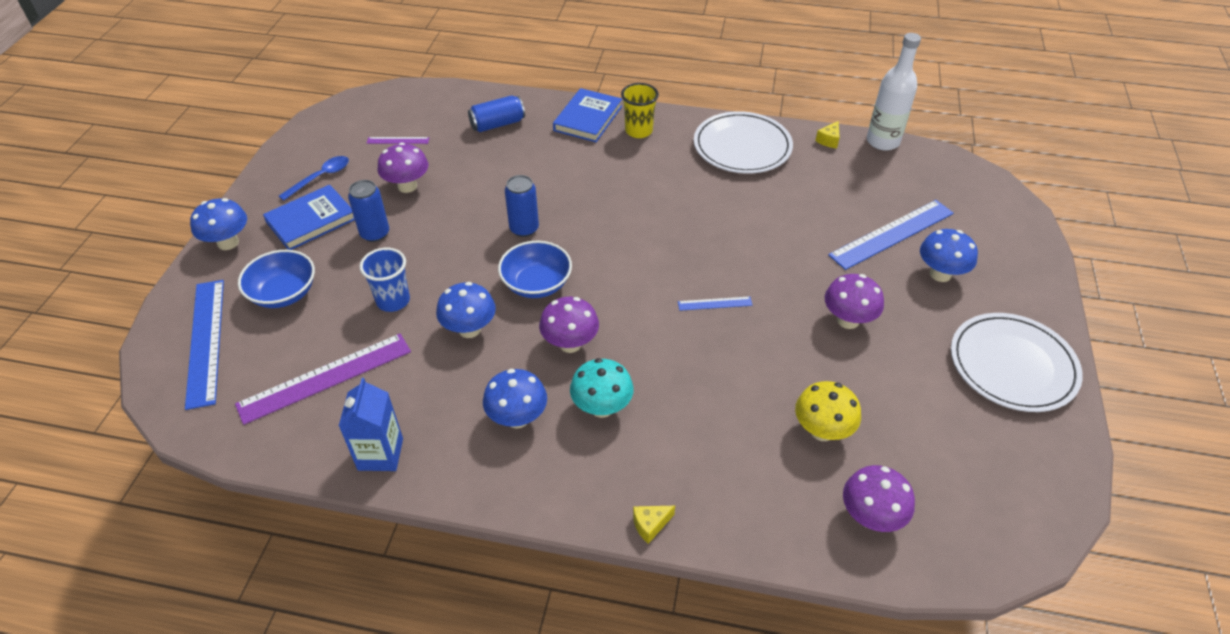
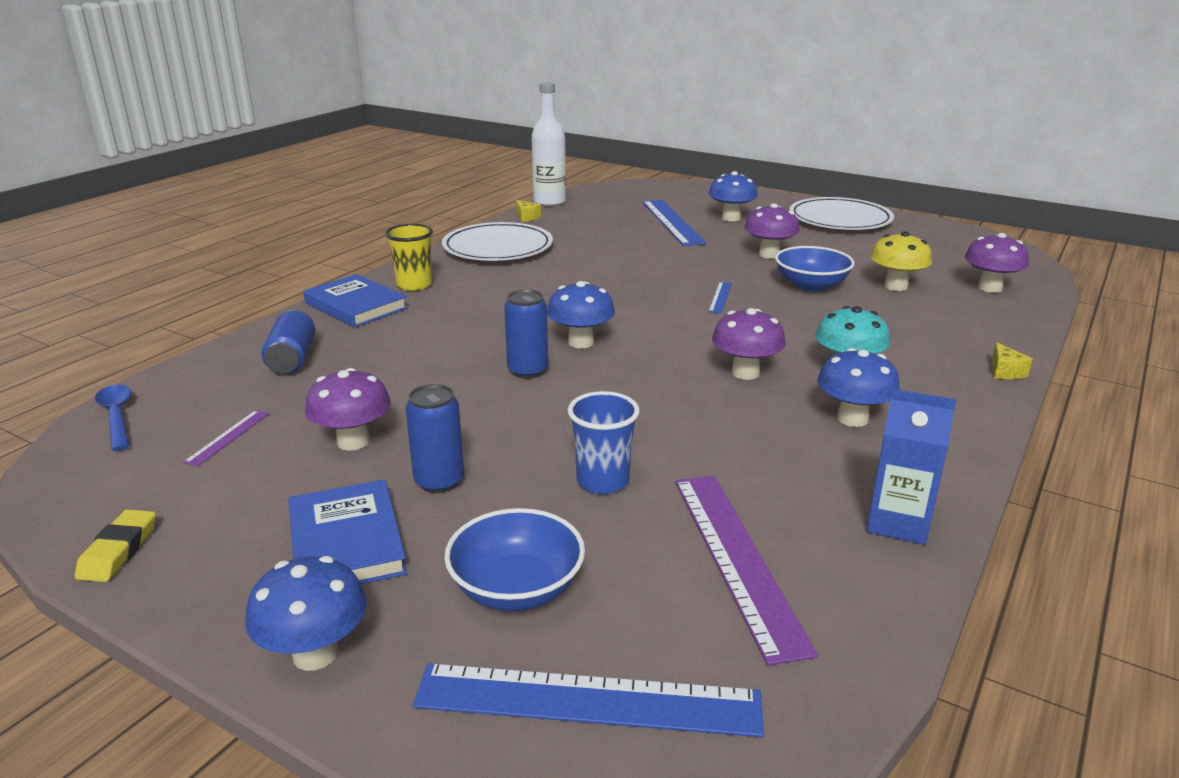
camera: 70 degrees left, 20 degrees down
blue spoon [279,156,349,201] -> blue spoon moved to [95,384,131,451]
blue mushroom [436,282,496,338] -> blue mushroom moved to [547,281,615,348]
blue bowl [498,241,572,298] -> blue bowl moved to [775,246,855,291]
none -> yellow eraser [75,509,156,582]

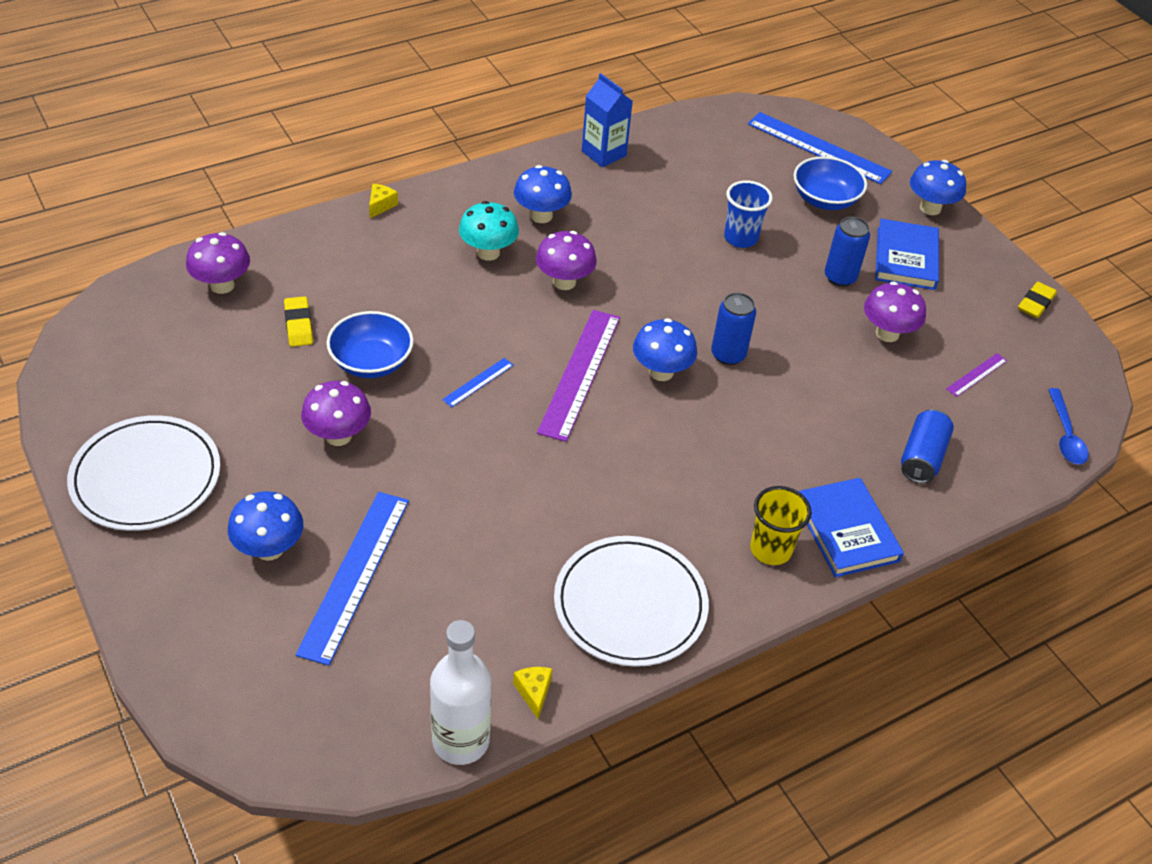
camera: 155 degrees left, 20 degrees up
purple ruler [675,476,818,665] -> purple ruler moved to [537,310,620,442]
yellow mushroom [870,231,932,291] -> yellow eraser [284,296,313,347]

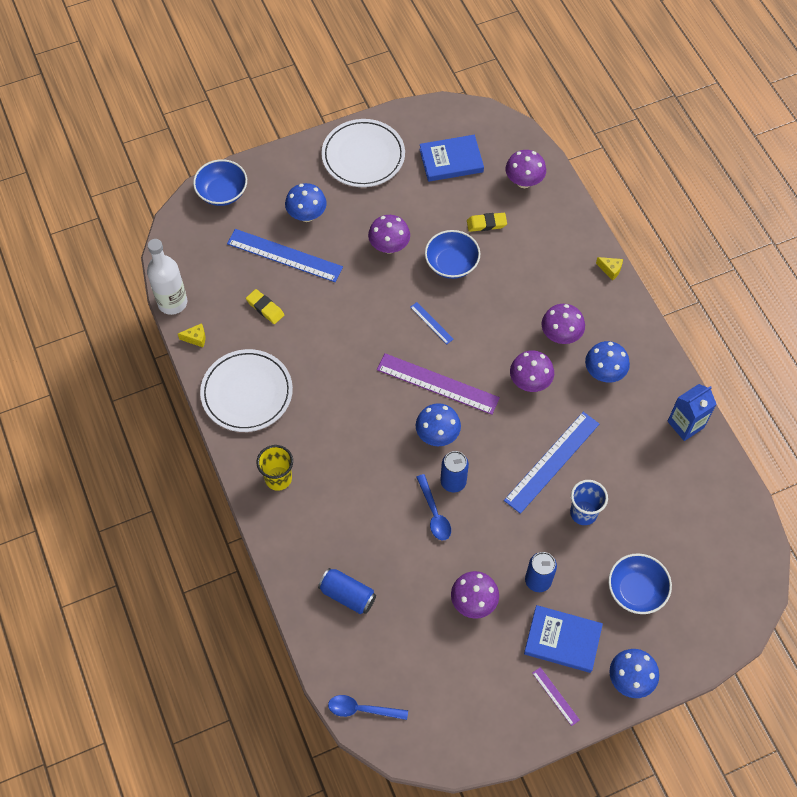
camera: 100 degrees right, 15 degrees up
turquoise mushroom [459,201,519,261] -> purple mushroom [542,304,585,344]
blue ruler [748,112,892,184] -> blue ruler moved to [504,412,599,514]
blue book [798,478,904,577] -> blue book moved to [419,135,484,182]
purple ruler [946,353,1007,397] -> purple ruler moved to [532,667,580,726]
yellow eraser [1018,282,1057,318] -> yellow eraser moved to [246,289,284,324]
none -> blue bowl [193,159,247,206]
none -> blue spoon [416,474,451,541]

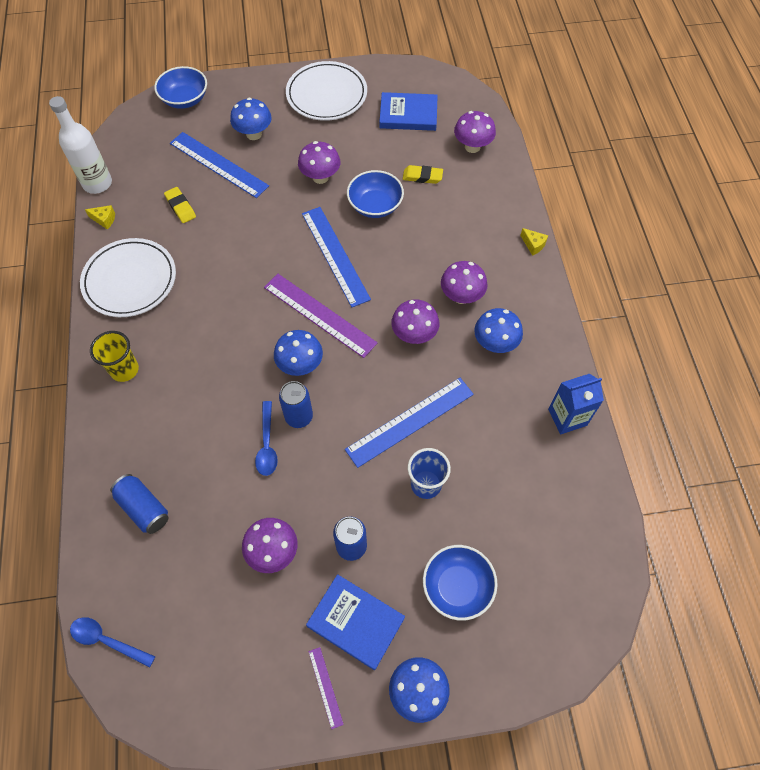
camera: 15 degrees right, 0 degrees up
blue ruler [410,302,454,344] -> blue ruler [302,207,371,307], size x2.17

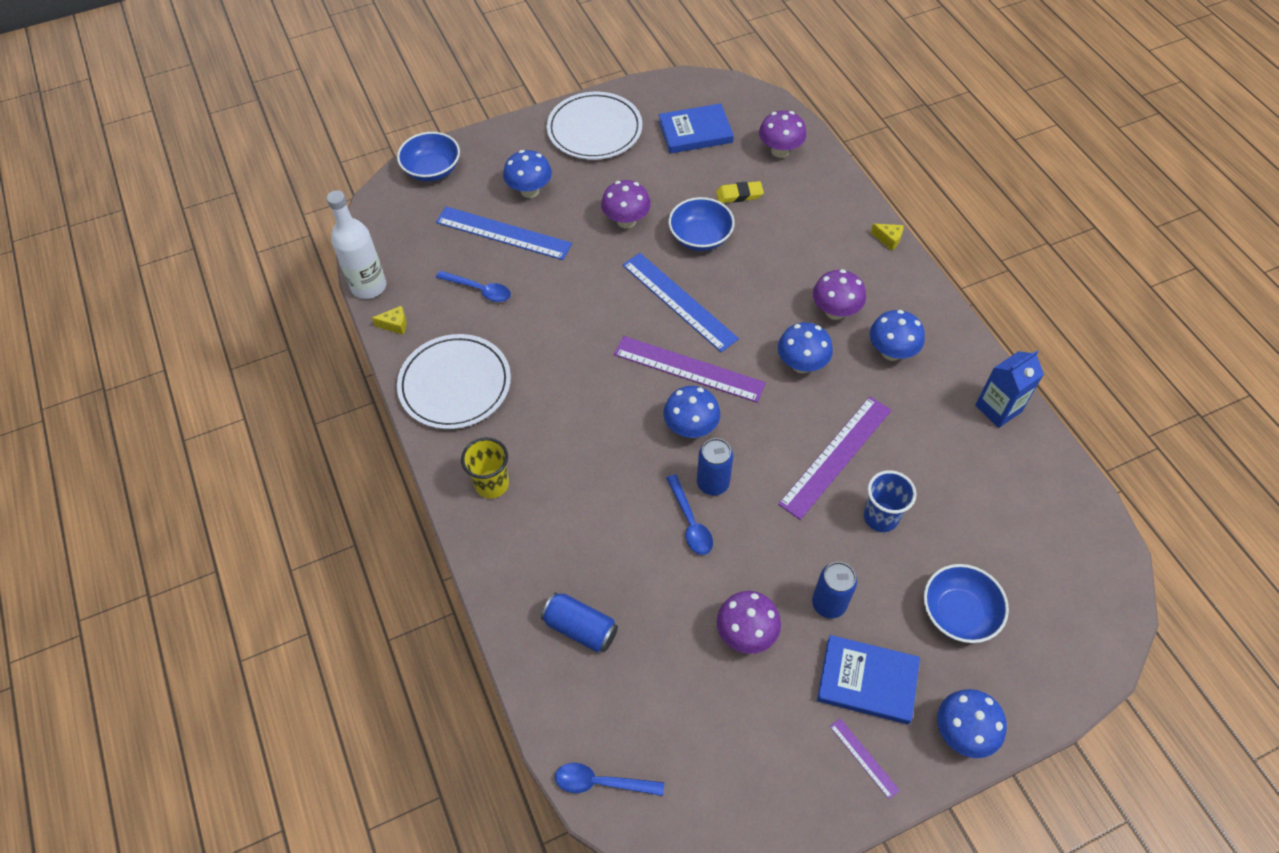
camera: 15 degrees left, 5 degrees down
yellow eraser [164,187,196,223] -> blue spoon [436,271,511,302]
blue ruler [345,378,474,468] -> purple ruler [778,397,891,520]
purple mushroom [391,299,439,344] -> blue mushroom [778,323,833,373]

